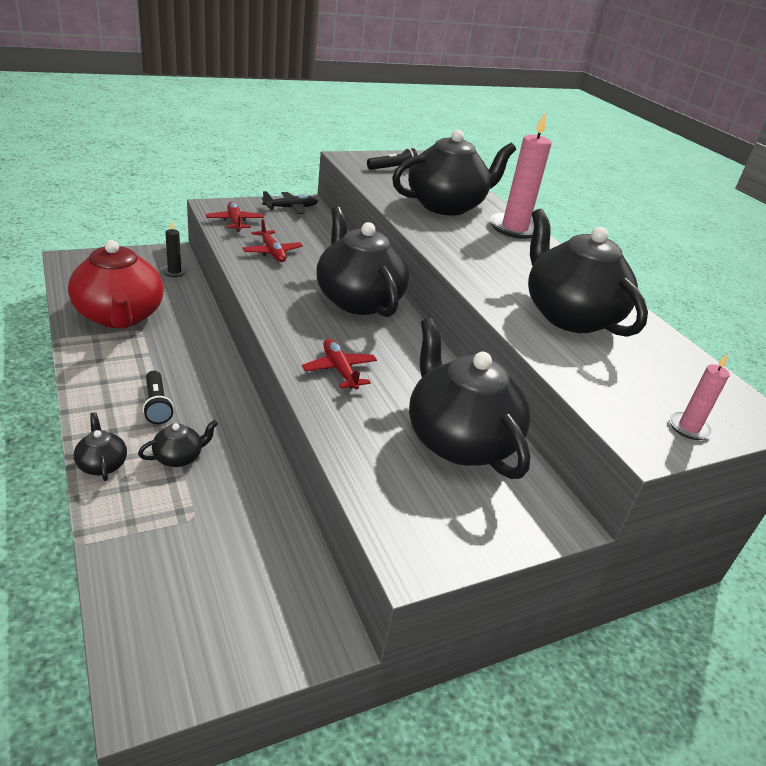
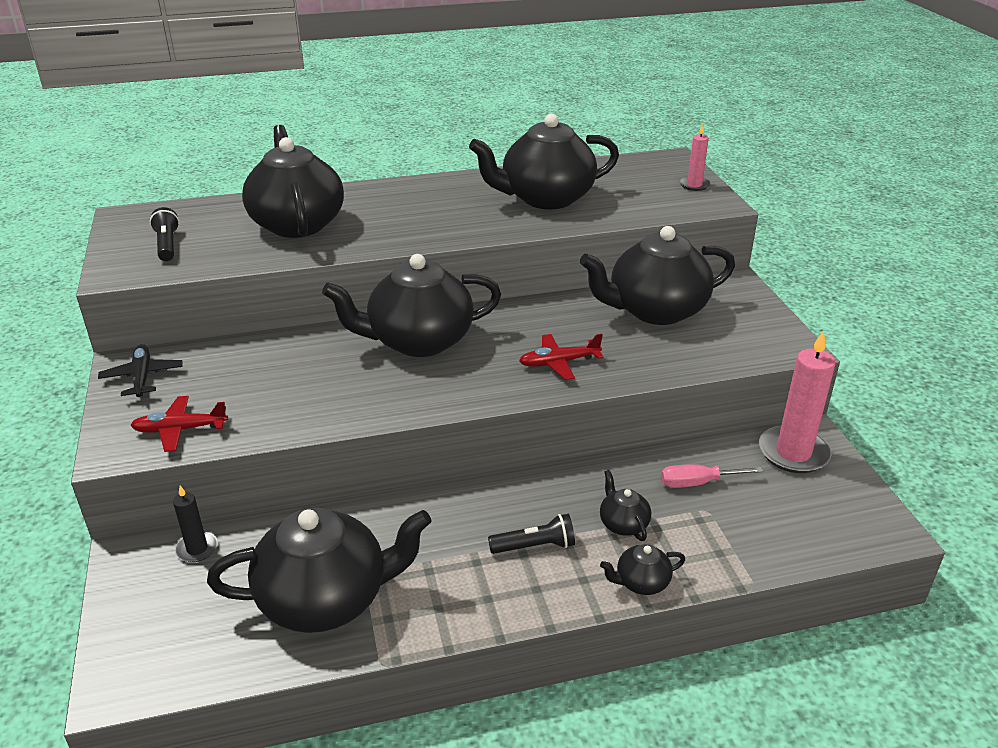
camera: 75 degrees left, 0 degrees up
red teapot [68,240,163,329] -> black teapot [207,508,432,633]
red plane [242,219,303,262] -> none
pink candle [489,113,552,239] -> pink candle moved to [759,330,835,473]
none -> pink screwdriver [661,464,763,488]

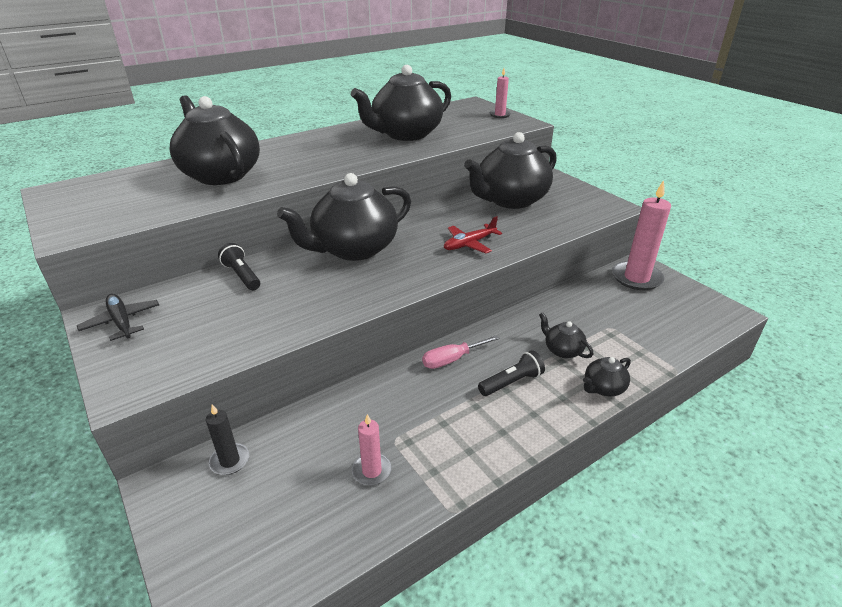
camera: 20 degrees left, 0 degrees up
red plane [130,396,228,452] -> none
black flashlight [150,207,180,261] -> black flashlight moved to [218,243,260,290]
black teapot [207,508,432,633] -> pink candle [352,414,392,485]
pink screwdriver [661,464,763,488] -> pink screwdriver moved to [422,335,500,369]

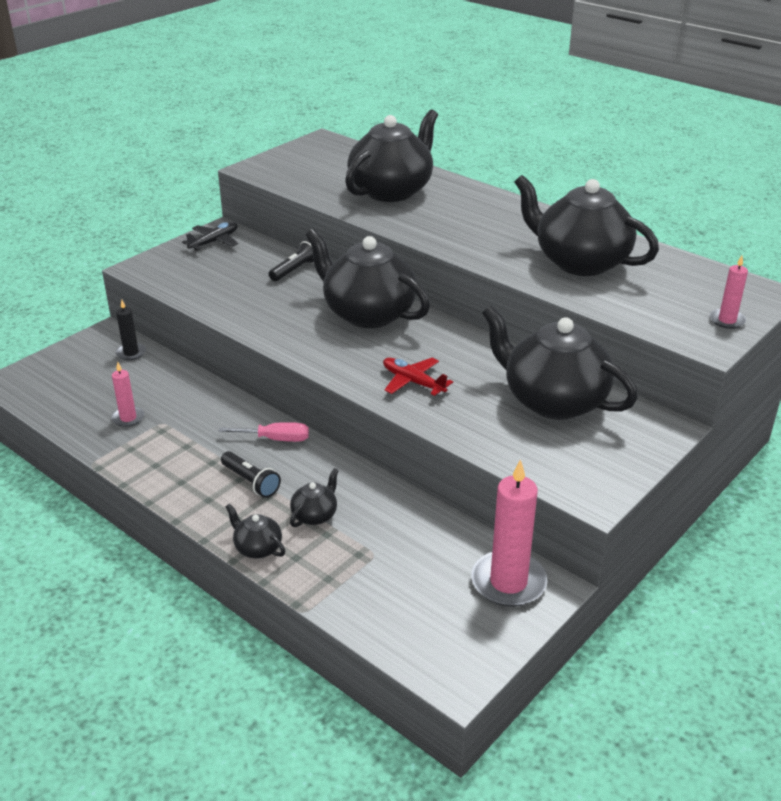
camera: 75 degrees right, 0 degrees up
pink screwdriver [422,335,500,369] -> pink screwdriver turned 135 degrees clockwise [219,422,309,442]

